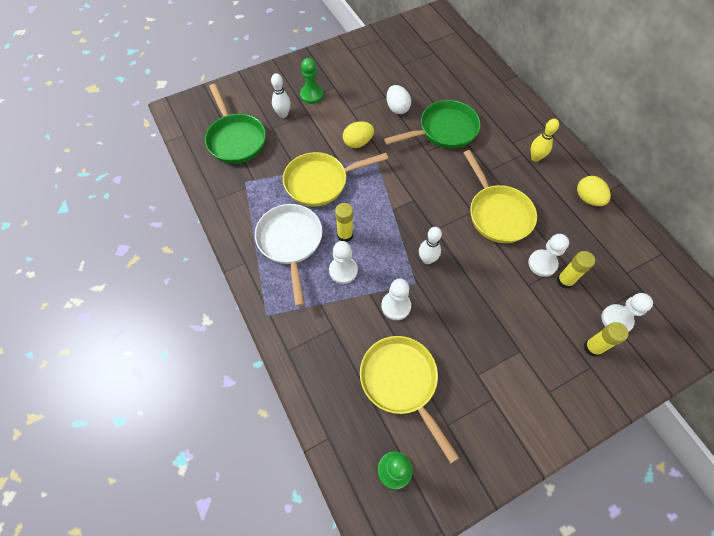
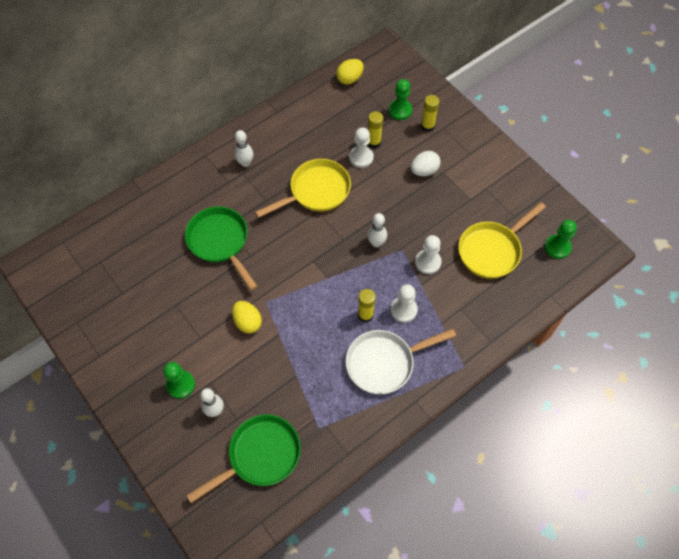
camera: 100 degrees left, 0 degrees up
yellow pan [283,152,388,207] -> none
white egg [386,85,411,114] -> white egg moved to [411,151,441,176]
yellow bowling pin [531,119,559,162] -> white bowling pin [234,130,253,167]
yellow egg [577,176,611,206] -> yellow egg moved to [336,59,364,84]
white pawn [601,293,653,332] -> green pawn [389,79,412,120]

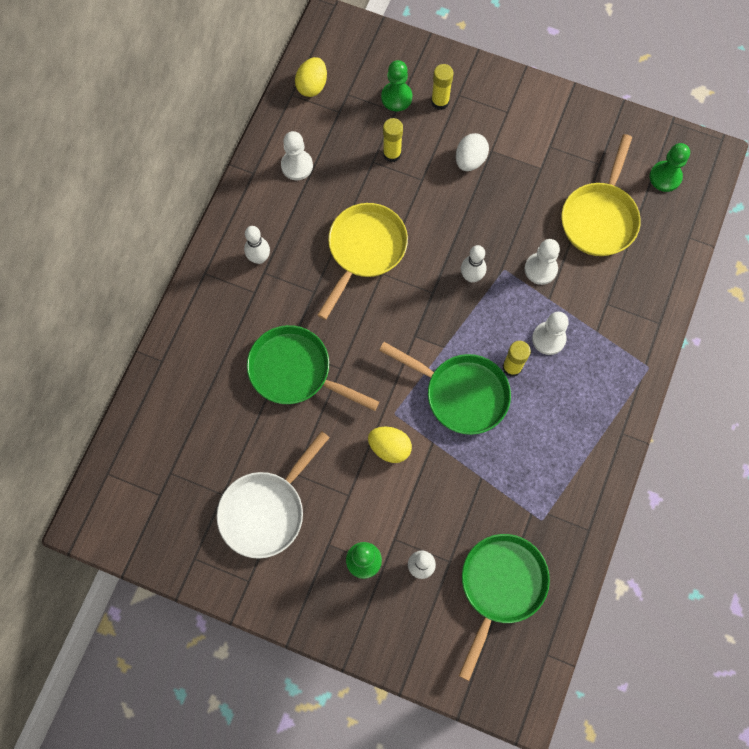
camera: 30 degrees left, 10 degrees up
white pan [346,328,456,394] -> white pan moved to [217,431,330,559]
white pawn [349,127,374,168] -> white pawn moved to [281,131,313,180]
none -> green pan [379,342,511,435]

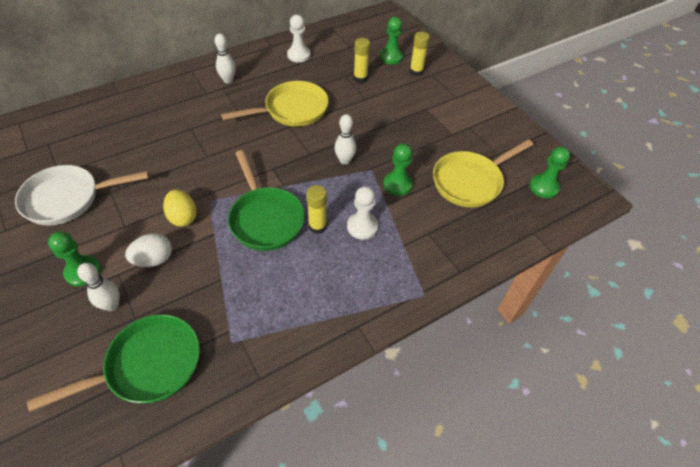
camera: 35 degrees right, 20 degrees down
green pan [247,325,379,411] -> none
yellow egg [295,57,327,97] -> none
white egg [456,133,489,171] -> white egg moved to [125,233,172,267]
white pawn [524,239,560,285] -> green pawn [383,143,413,196]

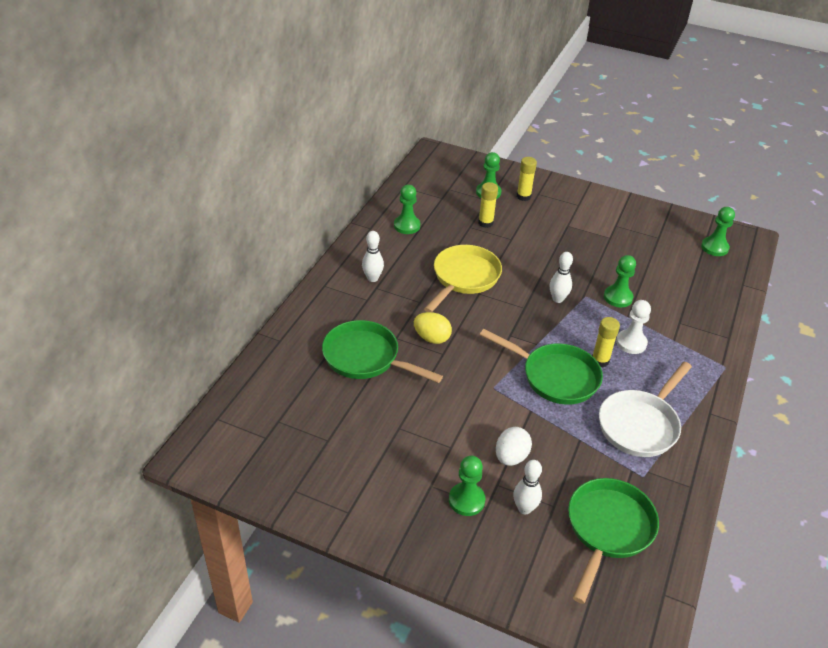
camera: 35 degrees left, 10 degrees down
white pan [15,165,149,225] -> white pan moved to [599,362,692,457]
yellow egg [163,190,197,227] -> yellow egg moved to [414,312,452,344]
white pawn [287,15,311,63] -> green pawn [394,184,420,234]
yellow pan [433,139,534,207] -> none
none -> green pan [322,320,443,383]

